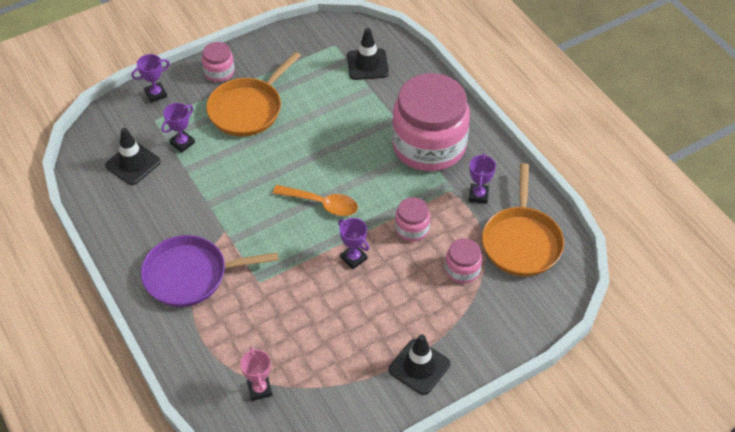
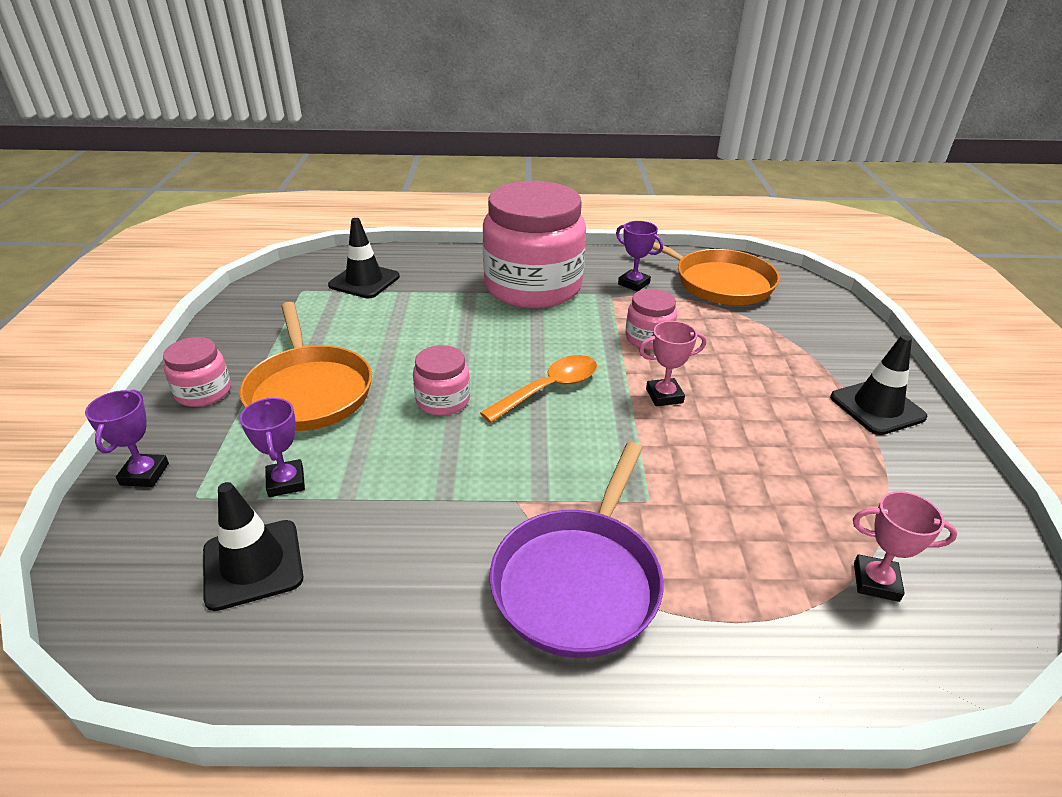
camera: 60 degrees left, 15 degrees down
purple trophy [338,218,369,269] -> pink trophy [639,321,706,406]
pink jar [445,238,482,284] -> pink jar moved to [413,345,470,416]

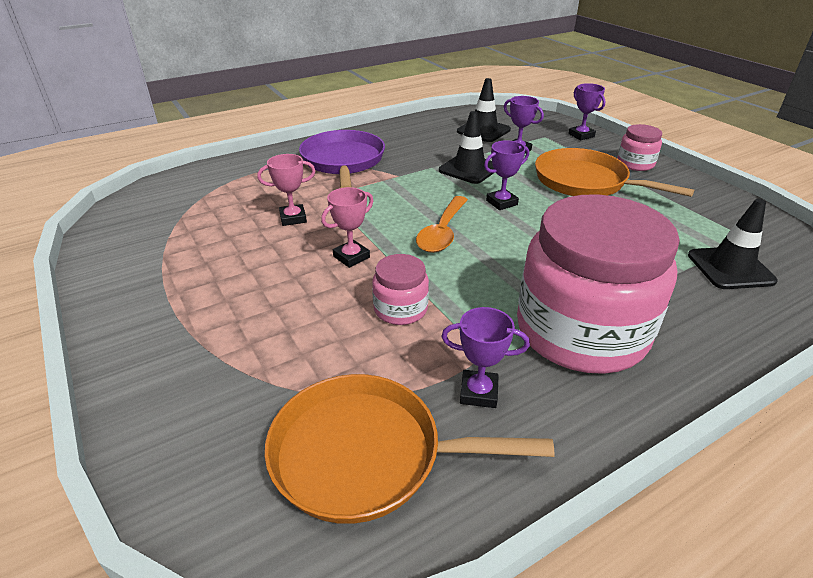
camera: 150 degrees right, 0 degrees up
pink jar [413,345,470,416] -> purple trophy [484,140,529,210]
black traffic cone [830,335,928,435] -> black traffic cone moved to [439,111,494,184]
pink trophy [853,491,958,602] -> pink trophy moved to [257,154,316,226]

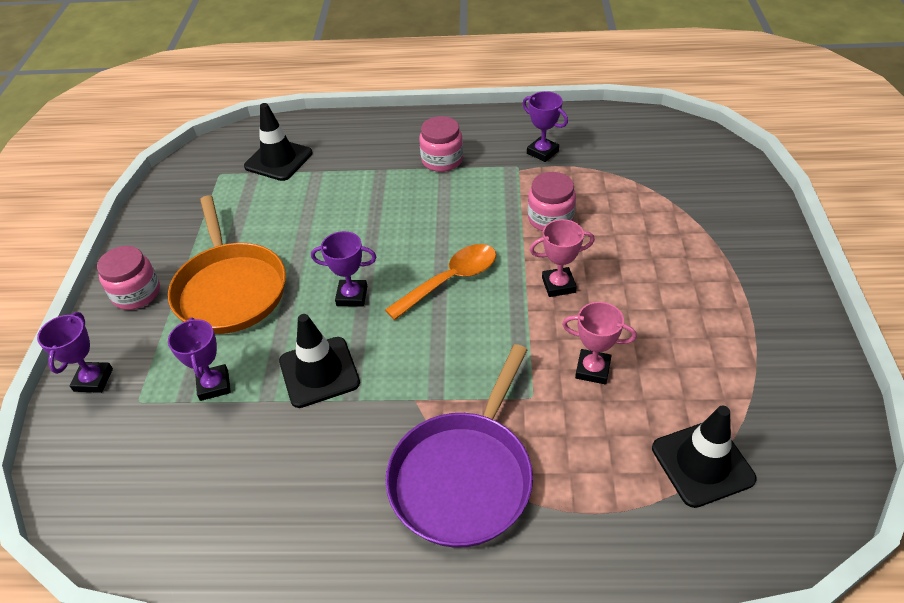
camera: 145 degrees left, 10 degrees up
orange pan [265,374,554,524] -> none
black traffic cone [457,78,511,142] -> black traffic cone moved to [652,406,756,508]
pink jar [517,194,680,374] -> pink jar [419,116,463,172], size x0.44

